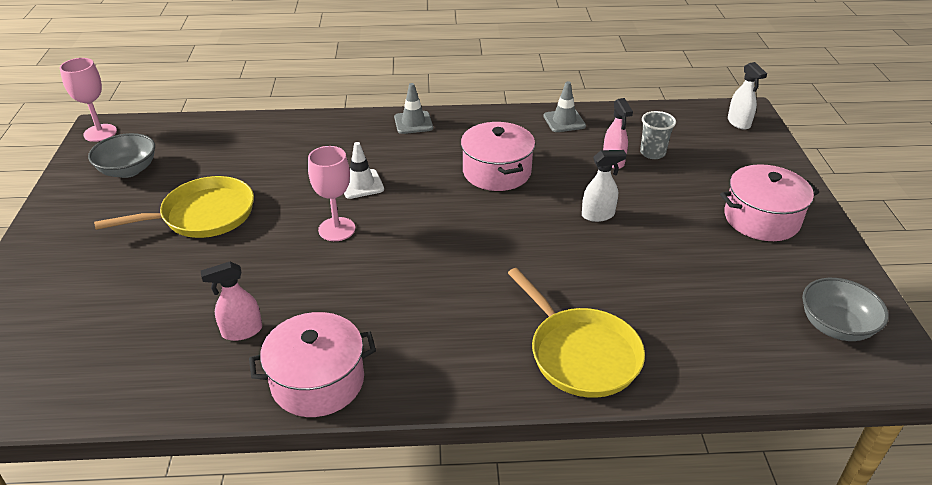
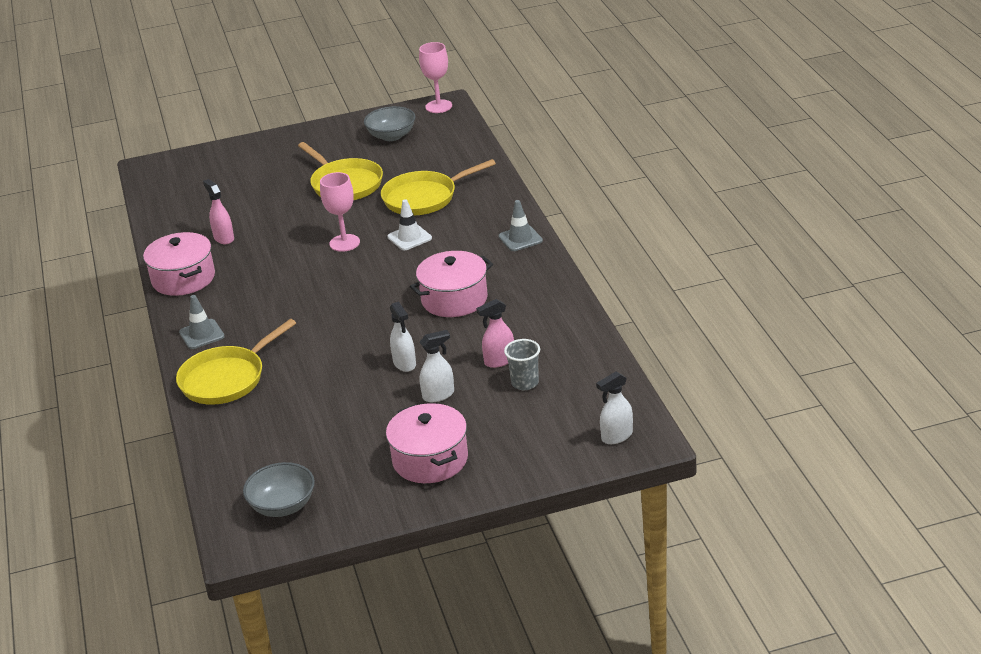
camera: 80 degrees right, 5 degrees down
grey traffic cone [543,81,586,132] -> grey traffic cone moved to [179,295,225,349]
none -> yellow pan [381,159,496,215]
none -> white spray bottle [420,330,454,402]

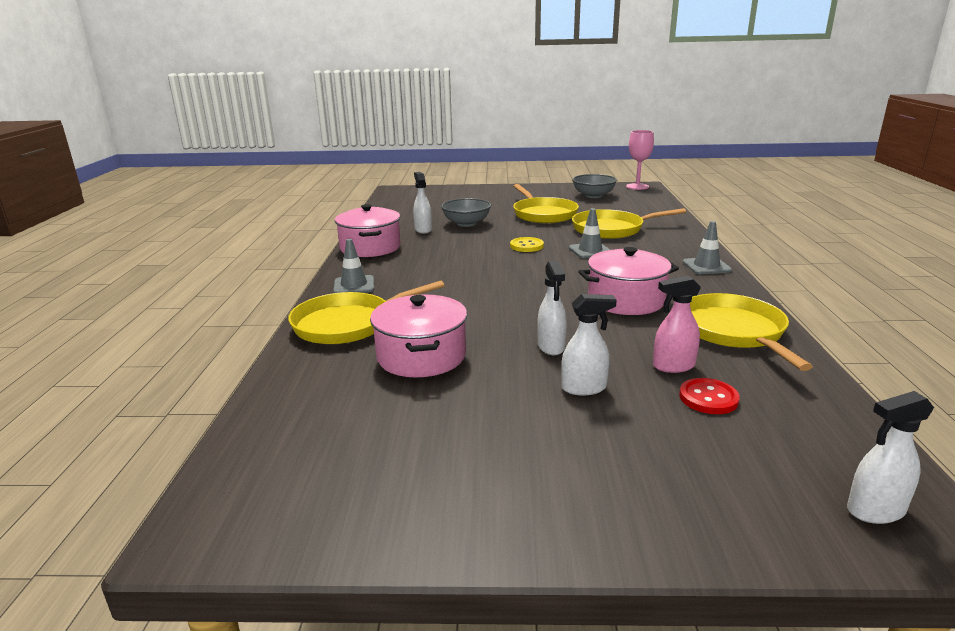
camera: 15 degrees right, 10 degrees down
pink spray bottle [203,179,234,244] -> white spray bottle [413,172,432,234]
grey bowl [243,462,315,517] -> grey bowl moved to [441,198,491,227]
pink goblet [320,172,360,252] -> yellow button [510,237,544,252]
pink pot [386,403,468,483] -> pink pot moved to [370,294,467,377]
white traffic cone [387,199,432,250] -> grey traffic cone [569,208,610,258]
grey cup [504,339,540,390] -> red button [679,378,740,414]
none -> yellow pan [690,293,813,371]

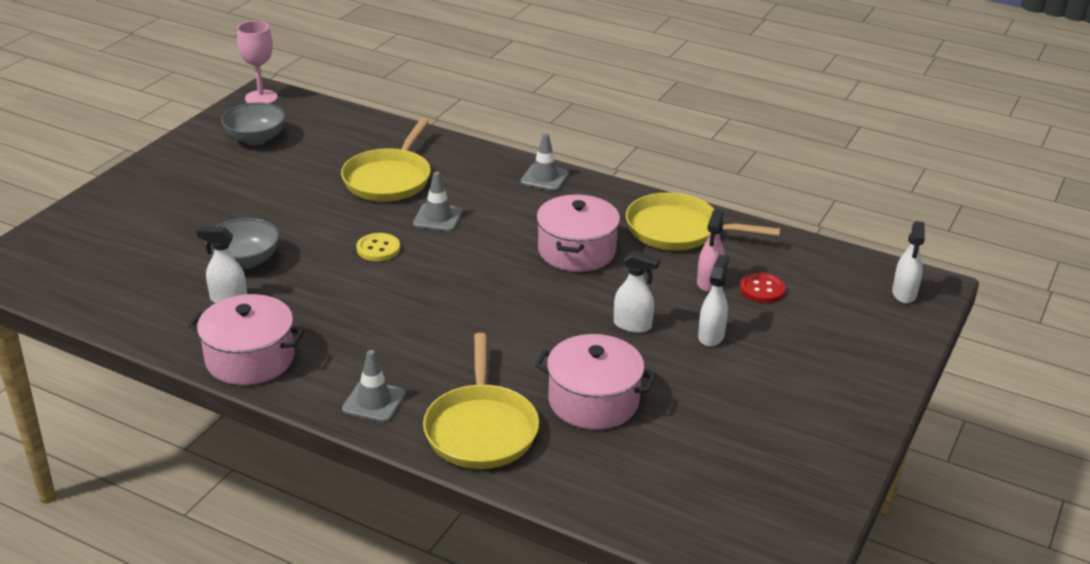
camera: 65 degrees left, 10 degrees up
yellow pan [513,184,579,223] -> none

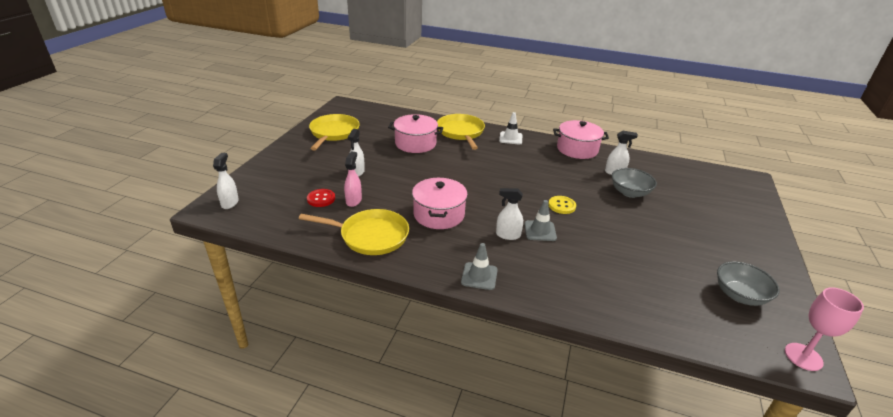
camera: 170 degrees right, 0 degrees up
yellow pan [341,118,431,202] -> yellow pan moved to [309,114,360,151]
grey traffic cone [342,350,406,422] -> white traffic cone [499,112,522,145]
white spray bottle [614,250,660,333] -> white spray bottle moved to [496,188,523,240]

